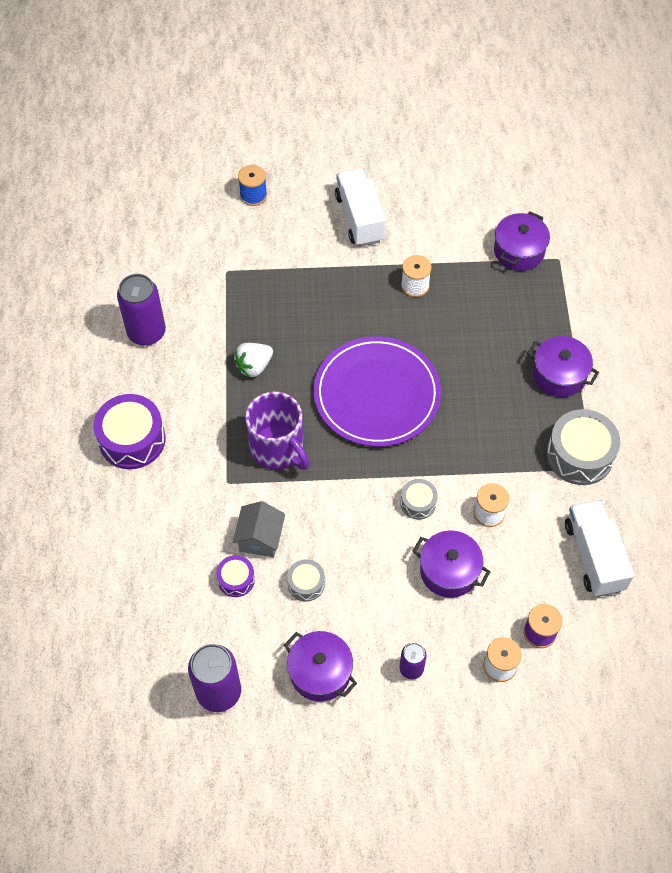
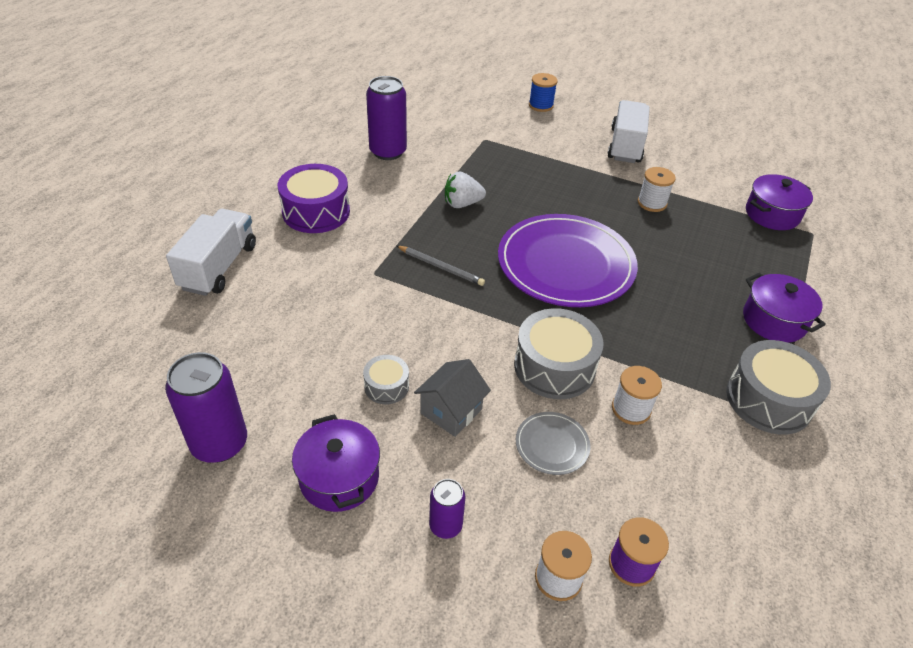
camera: 25 degrees right, 15 degrees down
purple drum [216,555,255,597] -> none
grey house [233,501,285,558] -> grey house moved to [414,359,491,437]
purple mug [246,392,310,470] -> grey pencil [396,245,485,286]
grey drum [400,479,438,520] -> grey drum [514,308,604,399], size x1.90
purple pot [413,531,490,598] -> grey plate [516,412,591,475]
white truck [565,500,634,597] -> white truck moved to [166,209,256,296]

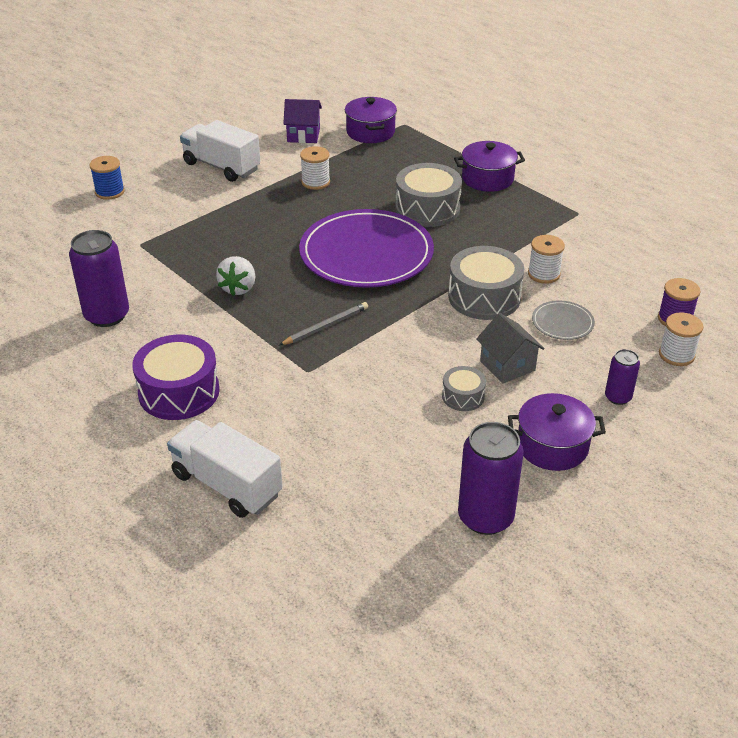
camera: 65 degrees left, 5 degrees down
grey drum [726,340,831,435] -> grey drum moved to [395,163,462,227]
none -> purple house [283,99,322,143]

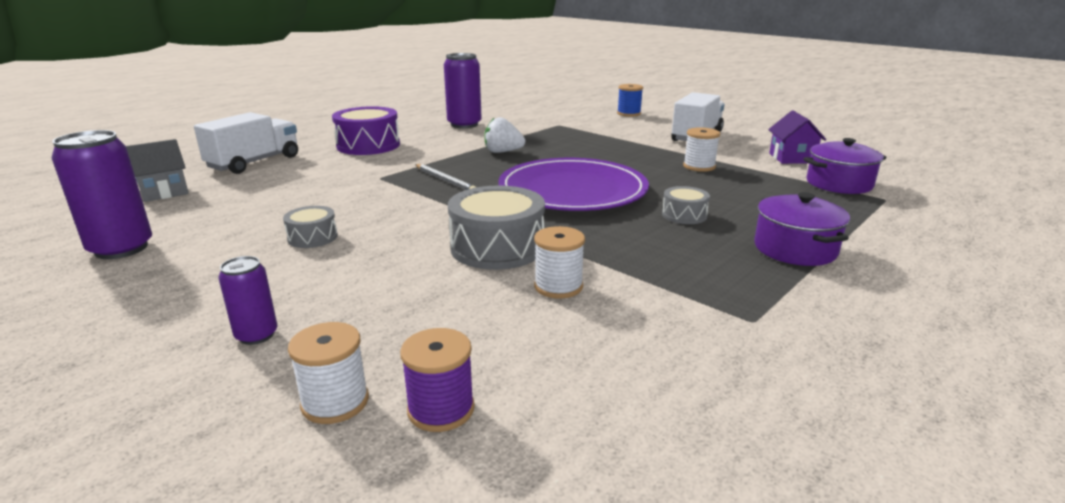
camera: 85 degrees right, 15 degrees down
grey drum [395,163,462,227] -> grey drum [662,186,710,224], size x0.53
grey house [476,313,544,384] -> grey house moved to [126,139,189,202]
purple pot [508,393,606,471] -> none
grey plate [532,301,595,340] -> none

